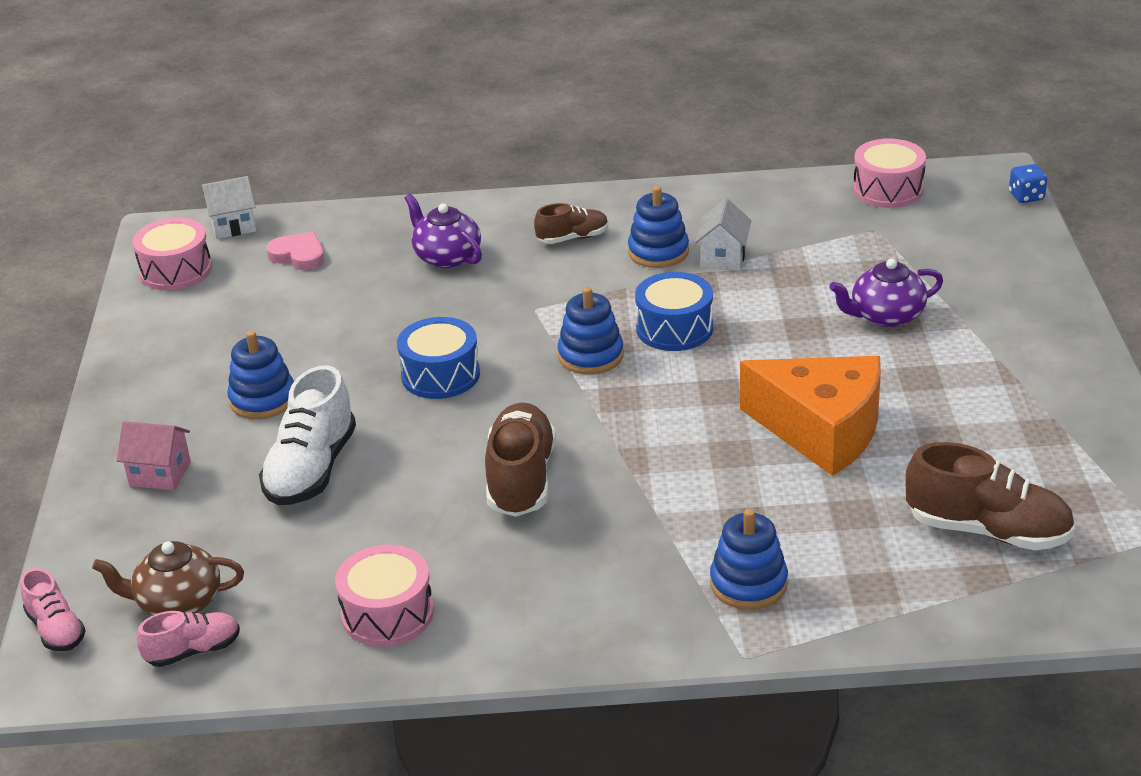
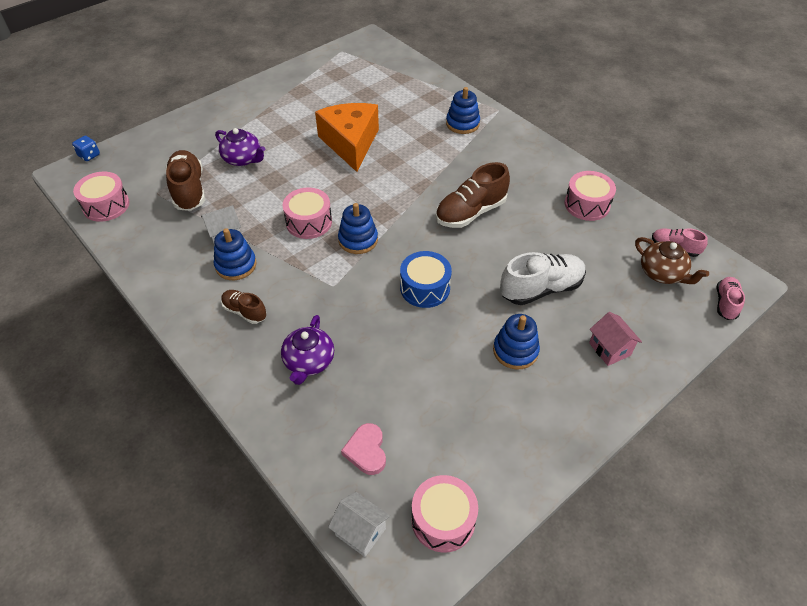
camera: 130 degrees left, 15 degrees up
blue drum [635,272,713,351] -> pink drum [282,188,332,239]
brown shoe [905,442,1075,550] -> brown shoe moved to [166,150,205,211]

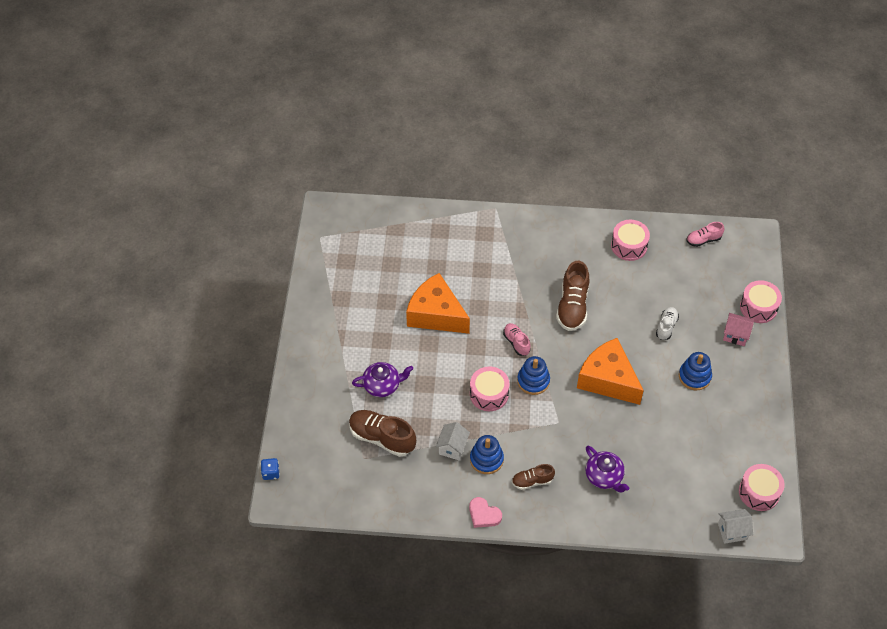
camera: 45 degrees left, 5 degrees up
pink drum [73,172,130,222] -> pink drum moved to [740,280,782,323]
pink heart [341,423,386,475] -> pink heart moved to [469,497,502,528]
blue drum [400,251,452,308] -> orange cheese [577,338,644,405]
blue stacking toy [446,87,480,134] -> none
white shoe [500,252,586,305] -> white shoe [656,307,679,340], size x0.57
brown teapot [635,237,709,284] -> none
pink shoe [716,277,745,320] -> pink shoe moved to [503,323,531,356]

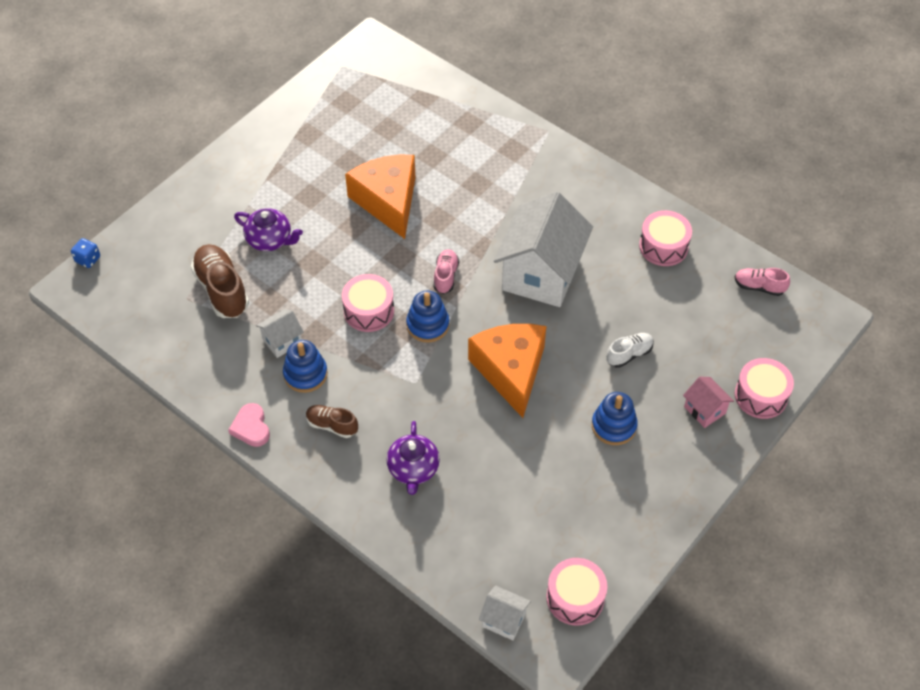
camera: 35 degrees right, 0 degrees up
brown shoe [556,261,589,331] -> white house [494,192,593,307]

